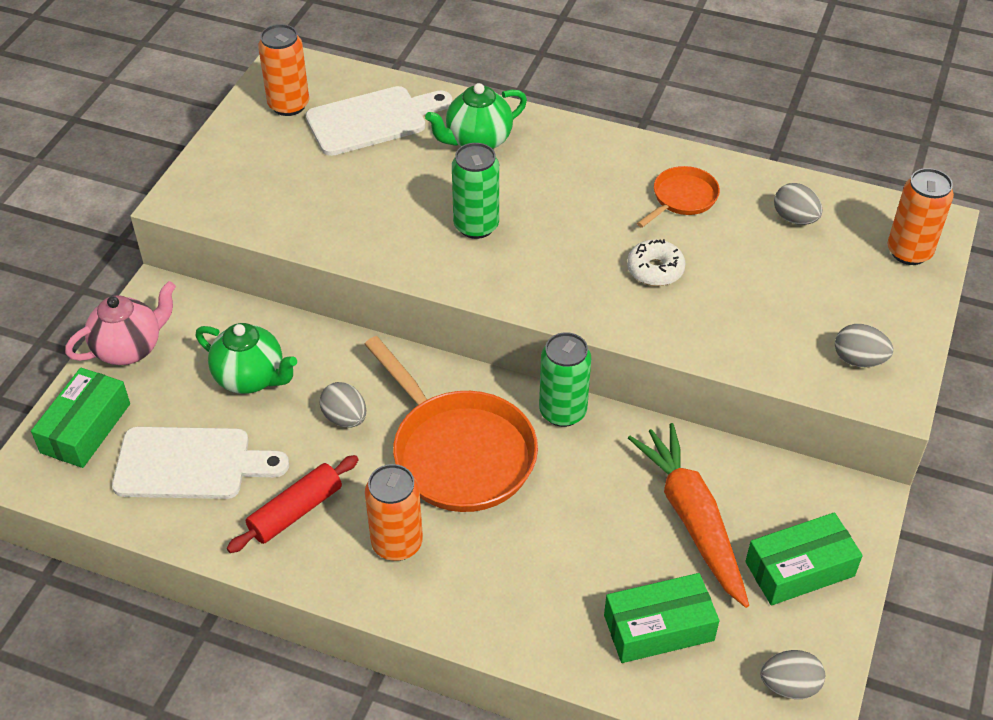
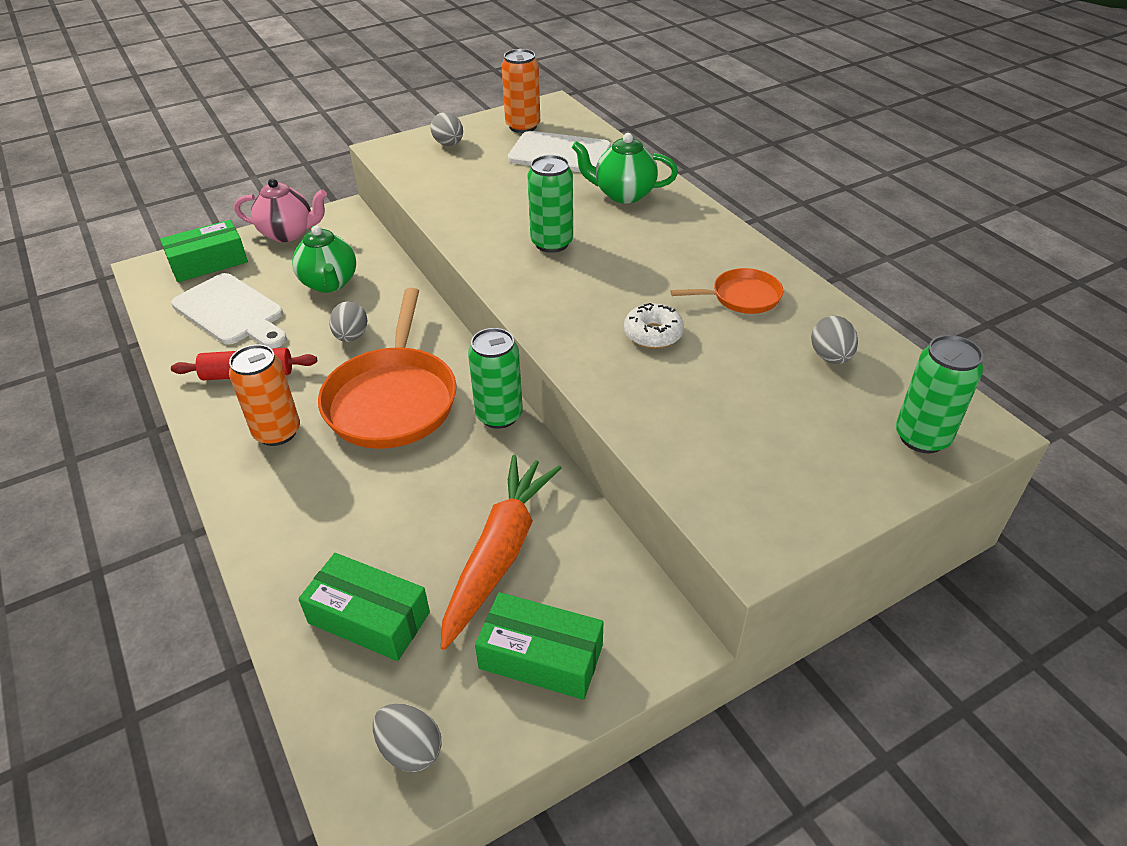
camera: 40 degrees right, 5 degrees down
grey egg [835,324,893,367] -> grey egg moved to [430,112,463,146]
orange can [888,168,954,265] -> green can [896,335,983,453]

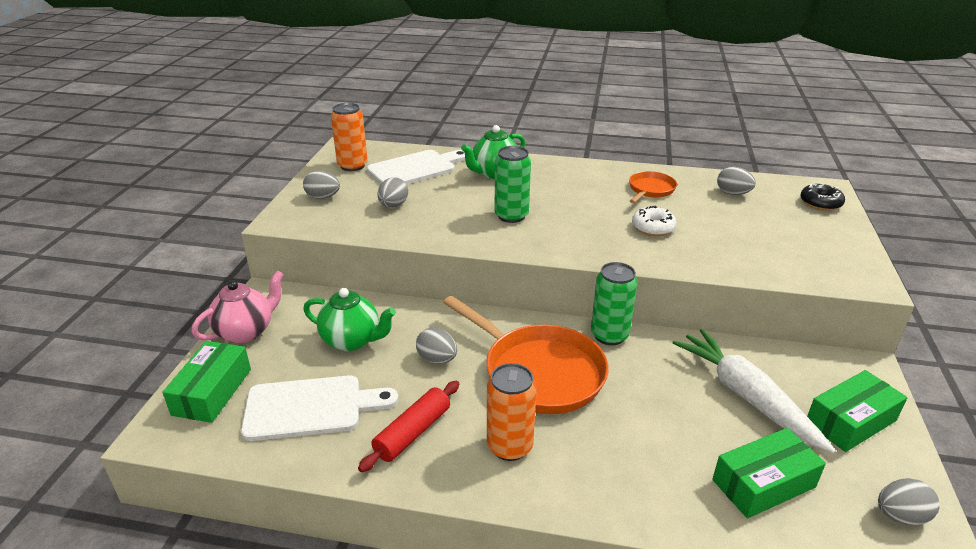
camera: 50 degrees left, 10 degrees down
orange carrot [441,455,561,650] -> white carrot [673,329,836,454]
green can [896,335,983,453] -> black donut [800,183,845,211]
none -> grey egg [377,177,408,207]

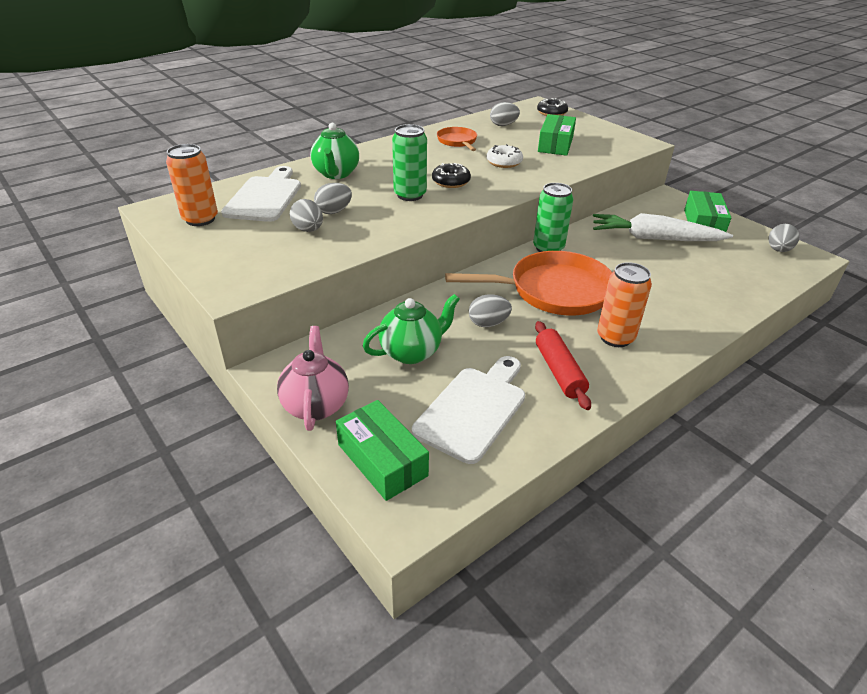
camera: 50 degrees left, 5 degrees up
grey egg [303,171,340,199] -> grey egg moved to [314,183,352,214]
green box [712,428,826,518] -> green box moved to [538,114,576,156]
none -> black donut [432,163,471,188]

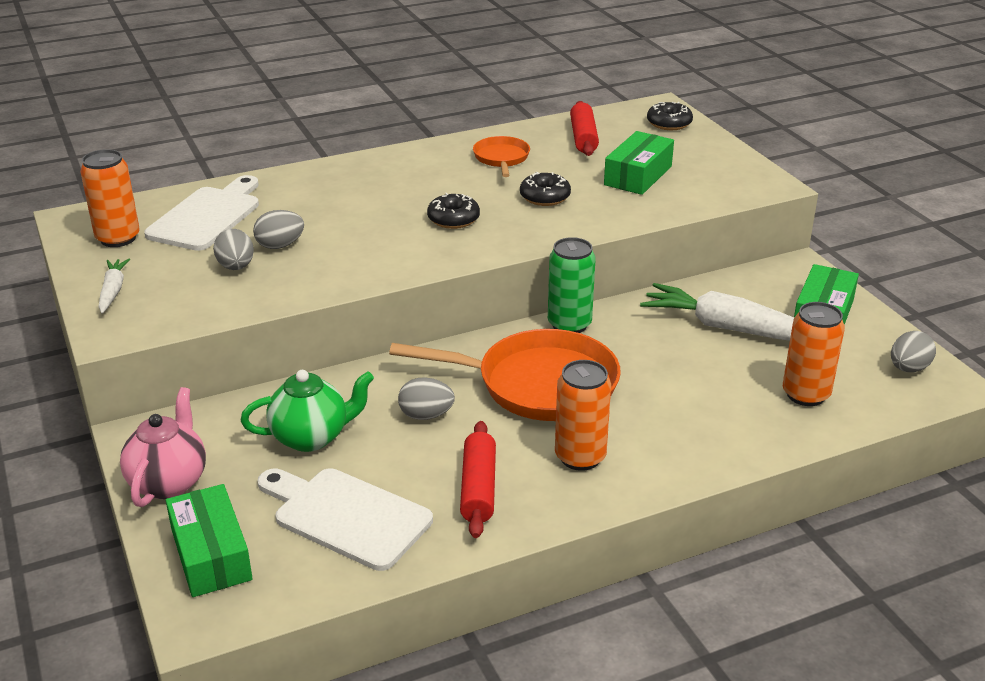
camera: 15 degrees right, 5 degrees down
green teapot [310,123,359,179] -> none
green can [392,124,427,201] -> none
white cutting board [412,356,525,464] -> white cutting board turned 105 degrees counterclockwise [257,468,433,571]
white donut [486,144,523,168] -> black donut [520,172,571,206]
grey egg [490,102,520,126] -> red rolling pin [570,101,599,156]
none -> white carrot [98,259,130,314]
none -> orange can [783,302,845,406]

